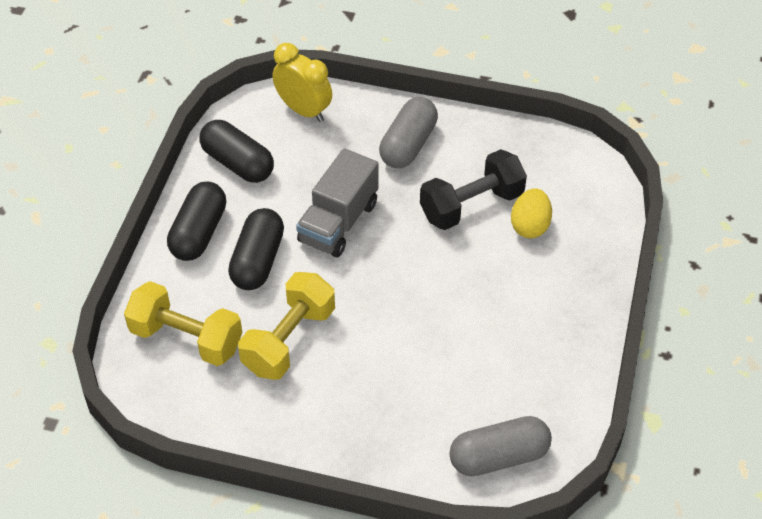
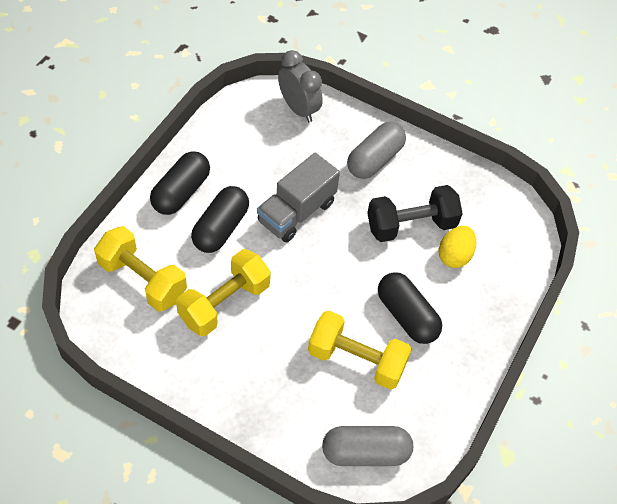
camera: 10 degrees right, 5 degrees up
black capsule [200,120,274,183] -> black capsule moved to [378,272,442,344]
yellow clock [272,43,332,122] -> grey clock [278,50,323,122]
none -> yellow dumbbell [308,311,412,390]

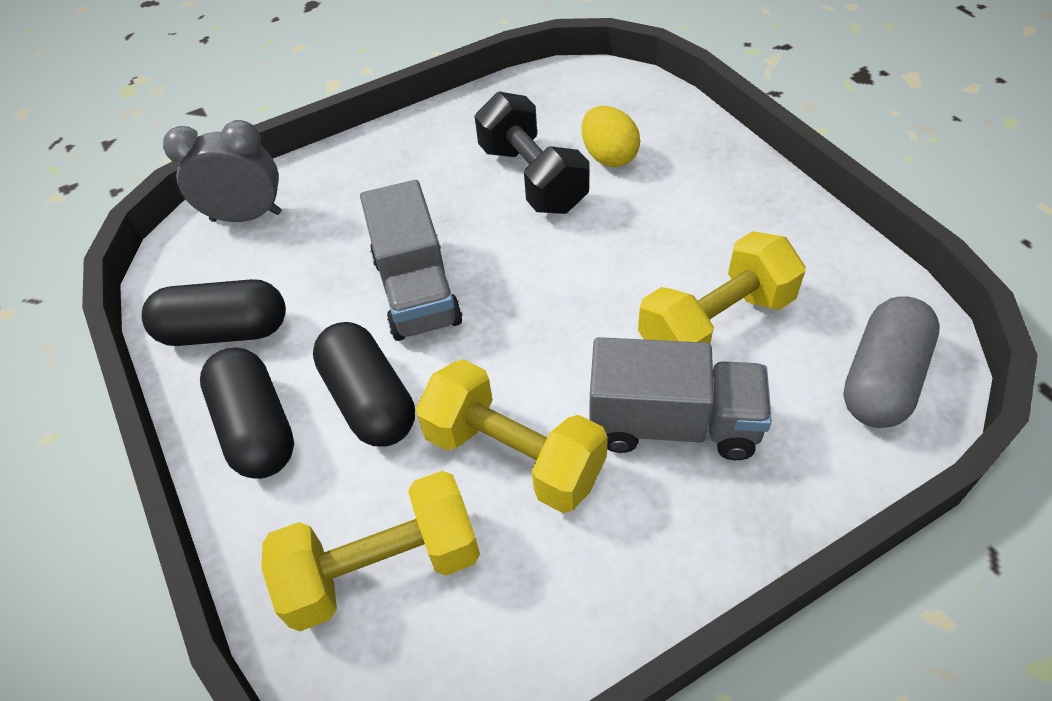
camera: 50 degrees left, 5 degrees down
yellow dumbbell [176,249,271,336] -> yellow dumbbell turned 45 degrees counterclockwise [415,359,608,513]
grey capsule [347,122,406,179] -> none
black dumbbell [367,185,463,242] -> black dumbbell turned 45 degrees counterclockwise [475,91,589,214]
black capsule [378,272,442,344] -> black capsule moved to [142,279,286,346]
none -> grey truck [589,337,772,460]

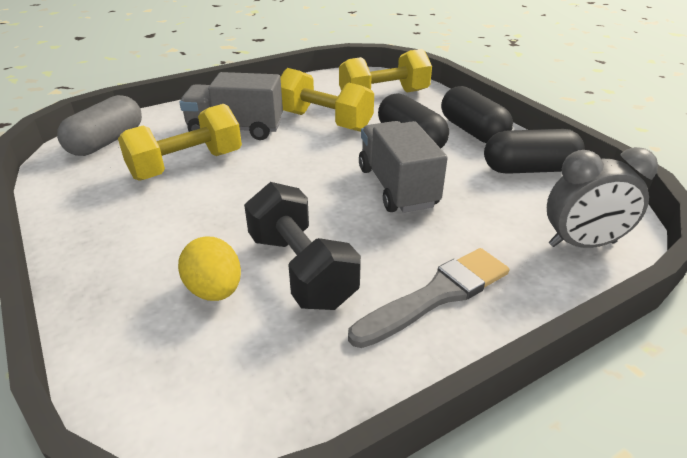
camera: 175 degrees right, 15 degrees down
none -> grey brush [348,248,509,348]

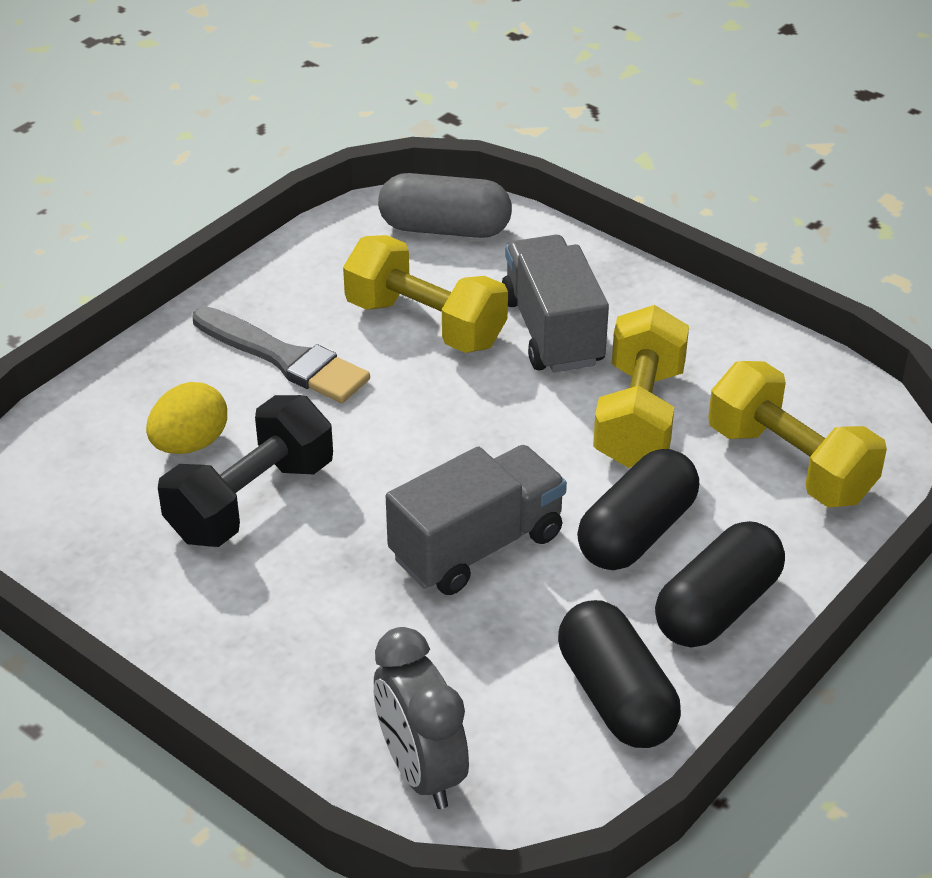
camera: 70 degrees right, 5 degrees up
grey brush [348,248,509,348] -> grey brush moved to [193,306,370,403]

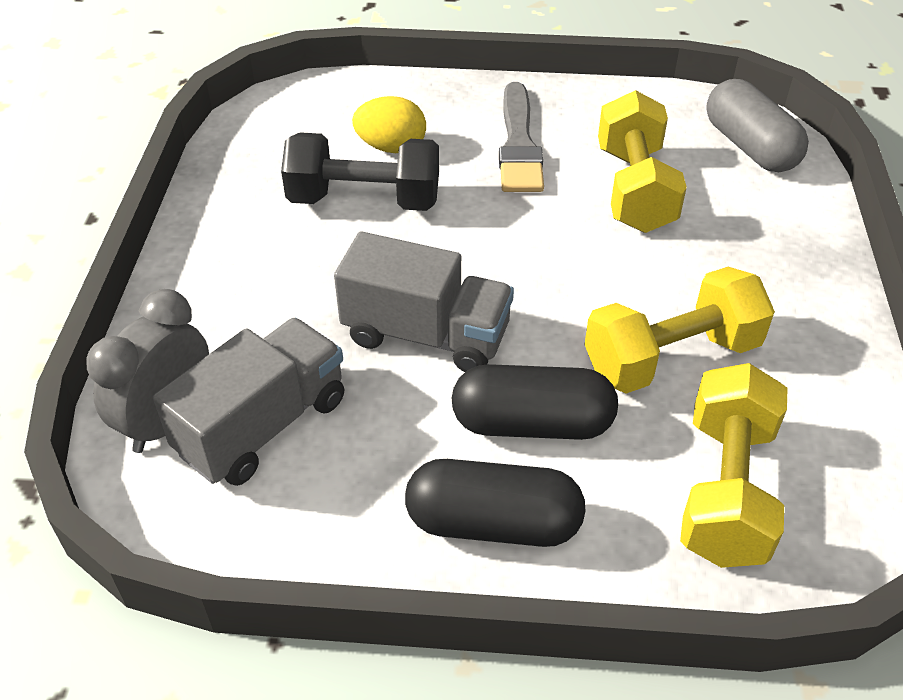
camera: 55 degrees right, 5 degrees up
grey truck [502,235,609,372] -> grey truck moved to [153,318,344,486]
black capsule [558,600,681,748] -> none

